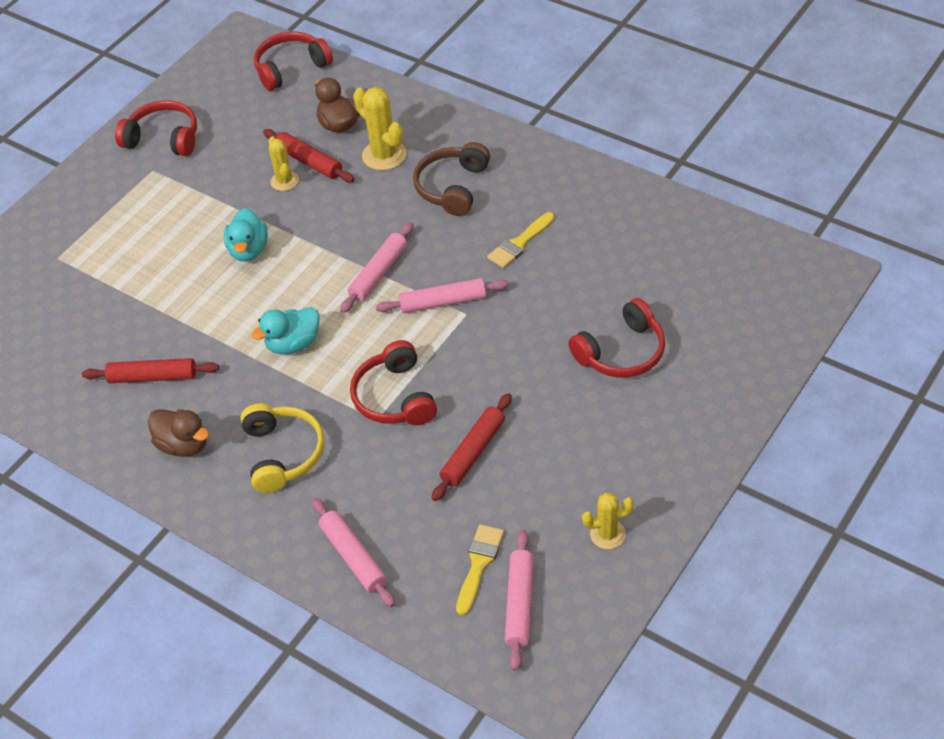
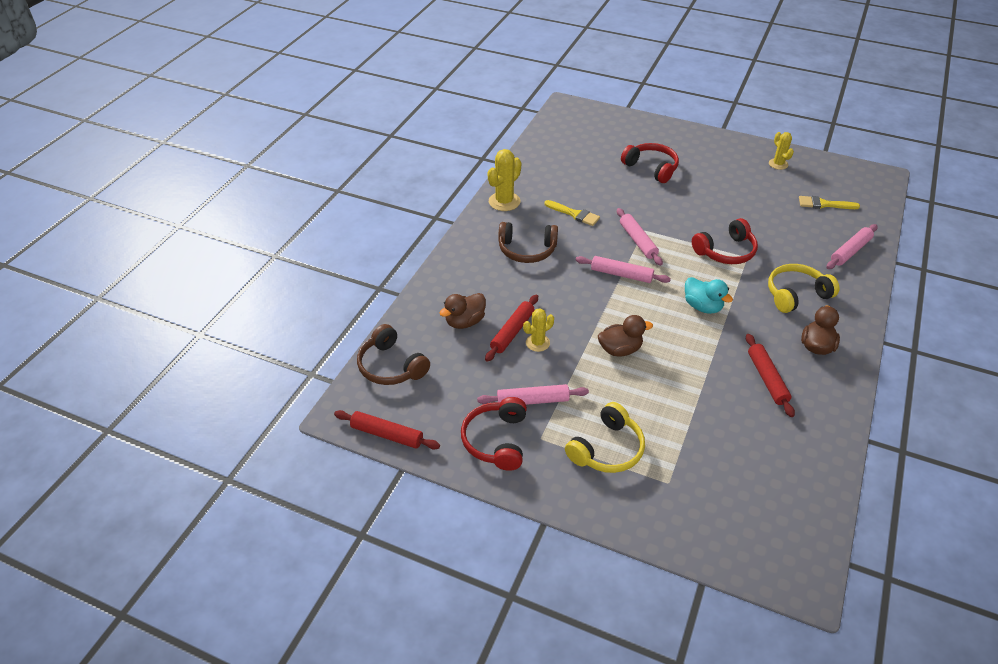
camera: 105 degrees left, 5 degrees down
turquoise duck [224,208,268,262] -> brown duck [598,315,653,357]
red headphones [254,32,333,91] -> brown headphones [357,324,430,385]
yellow cactus [353,87,407,170] -> yellow cactus moved to [488,149,521,211]
red rolling pin [432,393,512,501] -> red rolling pin moved to [334,410,440,450]
pink rolling pin [505,530,534,671] -> pink rolling pin moved to [477,384,589,405]
none -> yellow headphones [565,402,645,473]

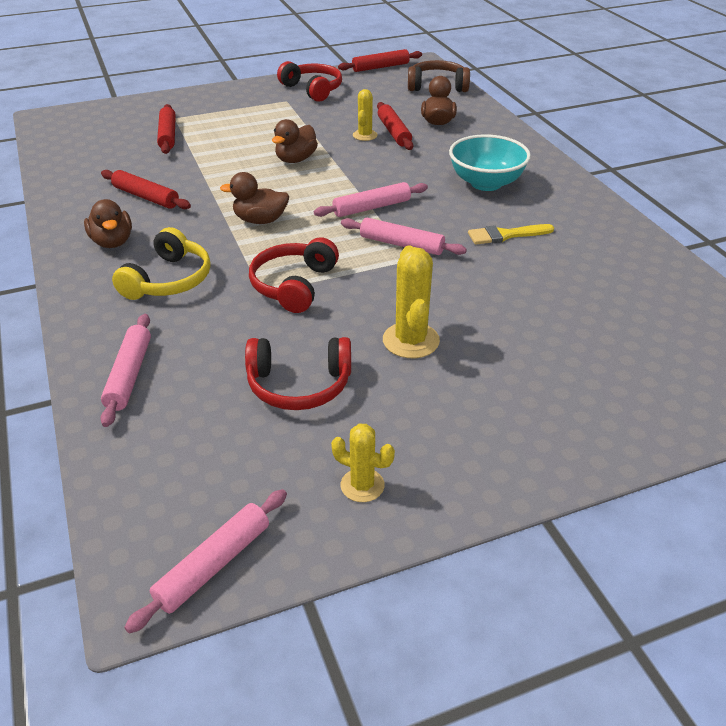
camera: 135 degrees right, 5 degrees down
pink rolling pin [477,384,589,405] -> pink rolling pin moved to [124,489,287,634]
yellow cactus [488,149,521,211] -> yellow cactus moved to [383,245,440,358]
brown headphones [498,222,558,263] -> turquoise bowl [449,134,531,191]
yellow headphones [565,402,645,473] -> none
red headphones [621,143,679,183] -> red headphones moved to [245,337,351,410]
turquoise duck [685,277,733,314] -> brown duck [220,172,289,224]
yellow brush [799,196,860,209] -> none
none -> red rolling pin [157,104,176,154]

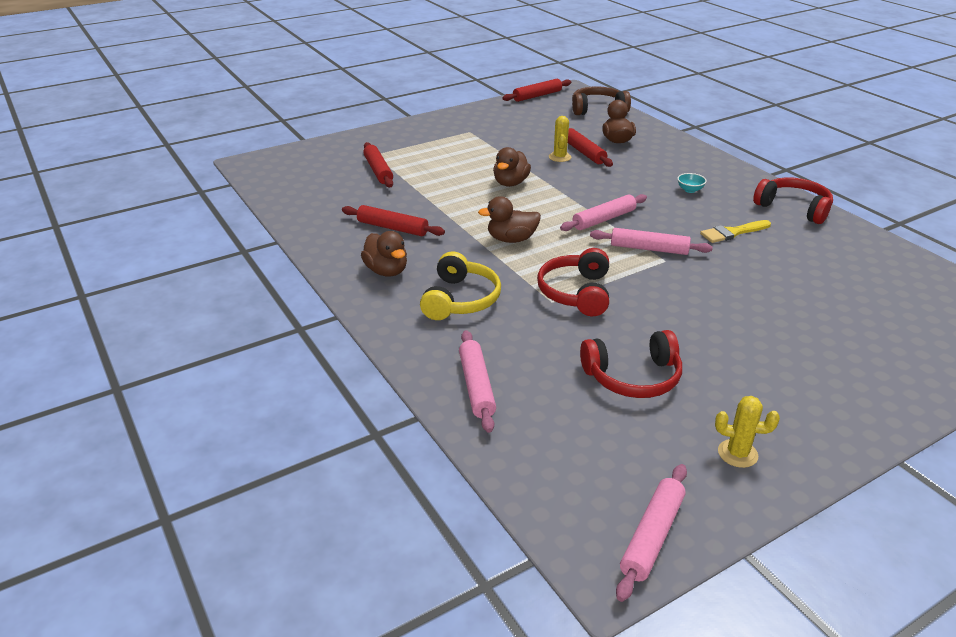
camera: 10 degrees left, 5 degrees down
red headphones [277,61,342,102] -> red headphones moved to [753,177,833,224]
yellow cactus [383,245,440,358] -> none
turquoise bowl [449,134,531,191] -> turquoise bowl [677,173,707,193], size x0.40

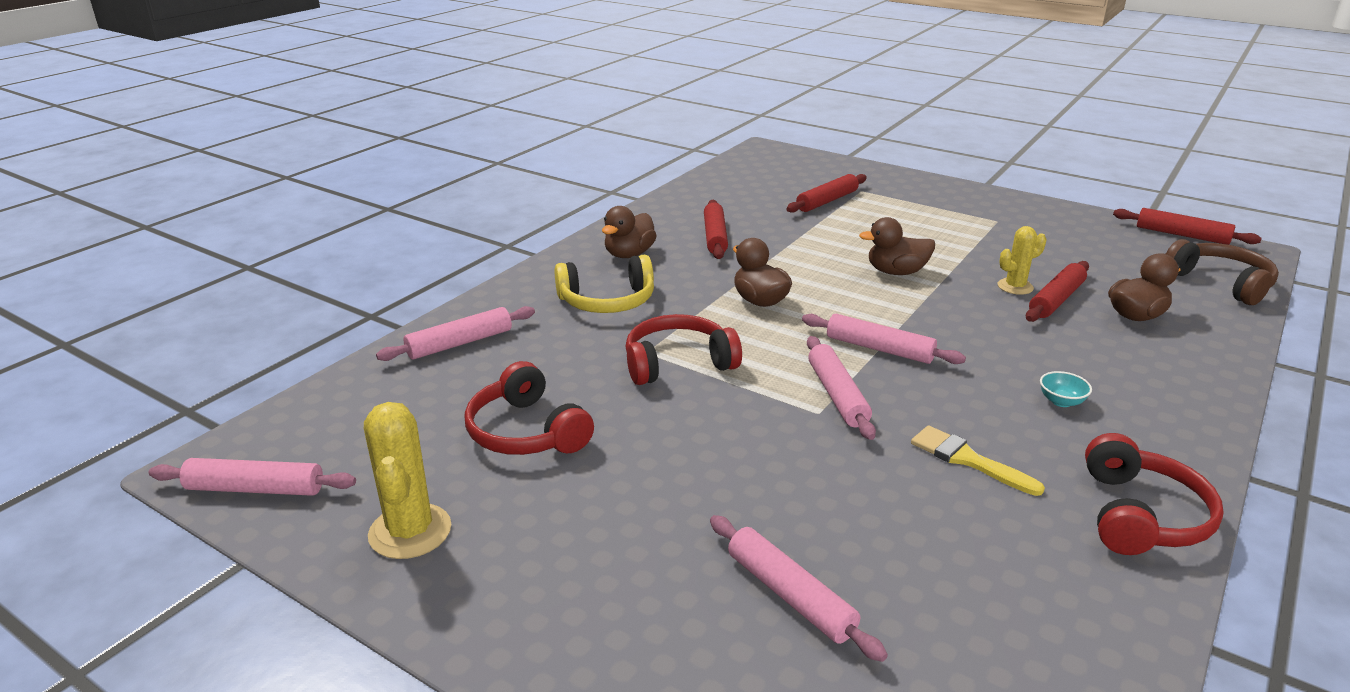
camera: 65 degrees right, 5 degrees down
yellow cactus [715,396,780,468] -> yellow cactus [364,402,451,559], size x1.57
none -> pink rolling pin [710,515,888,662]

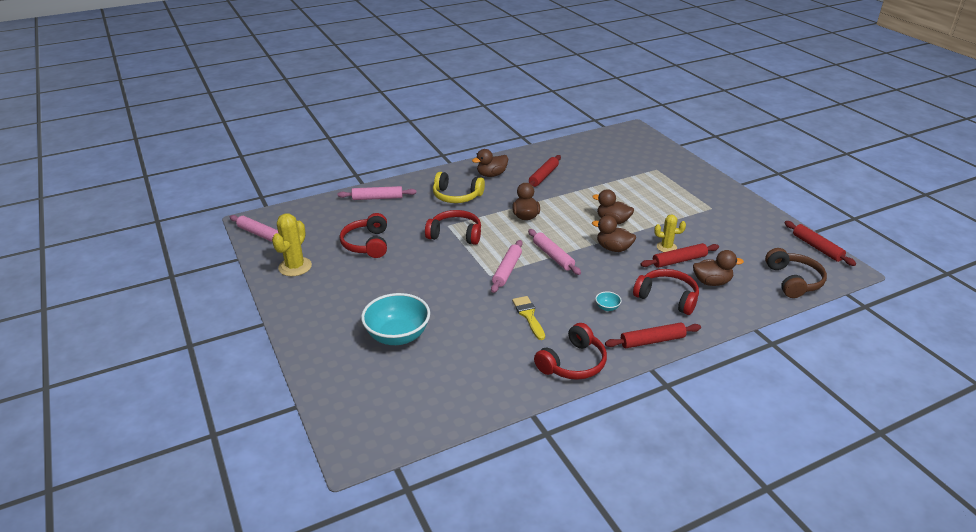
camera: 30 degrees right, 5 degrees up
pink rolling pin [710,515,888,662] -> turquoise bowl [361,293,430,345]
red rolling pin [786,174,867,213] -> red rolling pin moved to [605,323,701,348]
none -> brown duck [592,216,636,252]
none -> red headphones [633,269,699,315]

